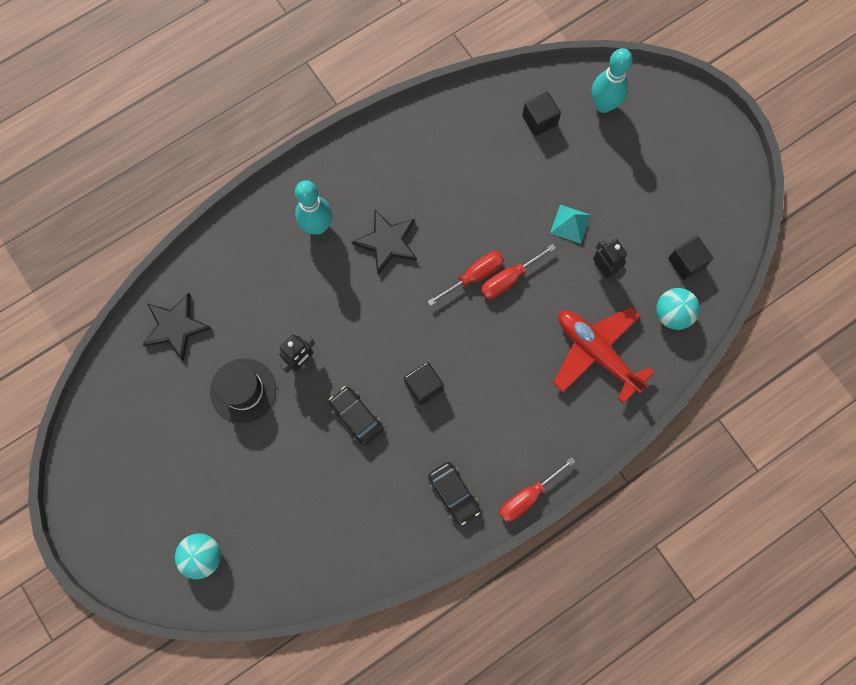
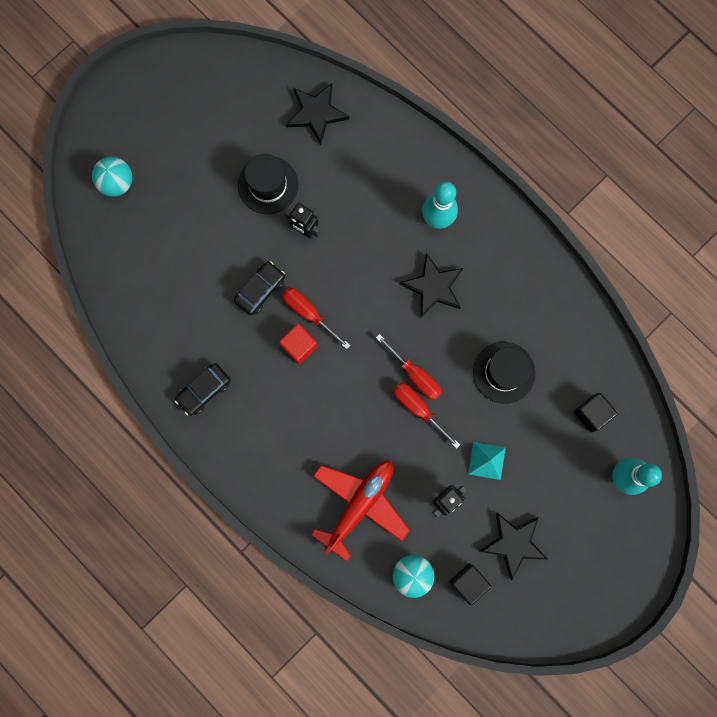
camera: 80 degrees right, 5 degrees up
black cube [404,362,444,405] -> red cube [279,323,318,364]
red screwdriver [499,457,576,522] -> red screwdriver moved to [282,288,351,349]
none -> black hat [473,342,535,404]
none -> black star [480,512,547,581]

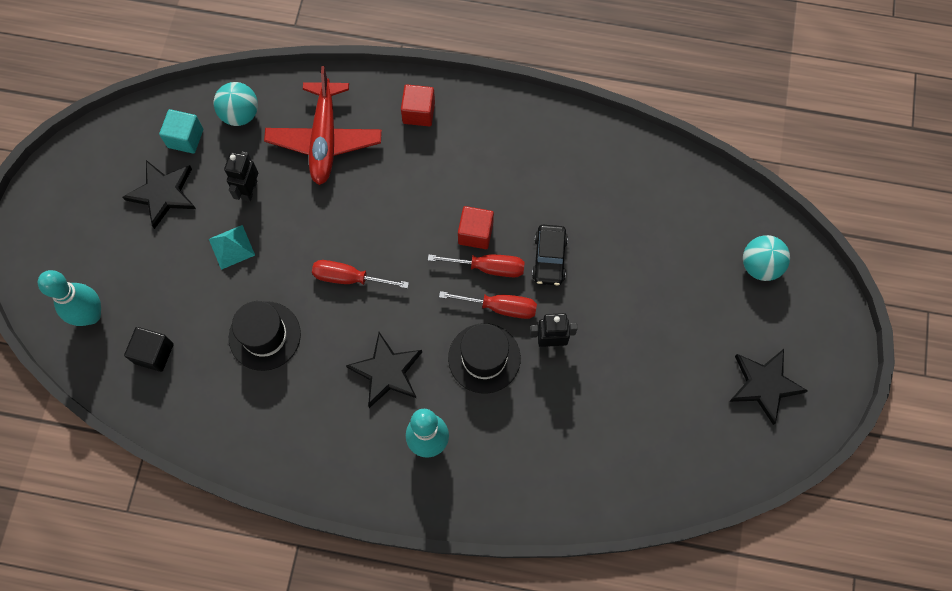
camera: 145 degrees right, 10 degrees down
black car [175,363,231,416] -> none
black hat [238,154,298,214] -> black hat moved to [448,323,521,394]
black star [286,83,349,145] -> black star moved to [729,349,808,425]
red screwdriver [393,382,460,449] -> red screwdriver moved to [439,291,537,319]
black cube [450,563,491,605] -> turquoise cube [159,109,203,154]
none -> red cube [401,84,435,127]

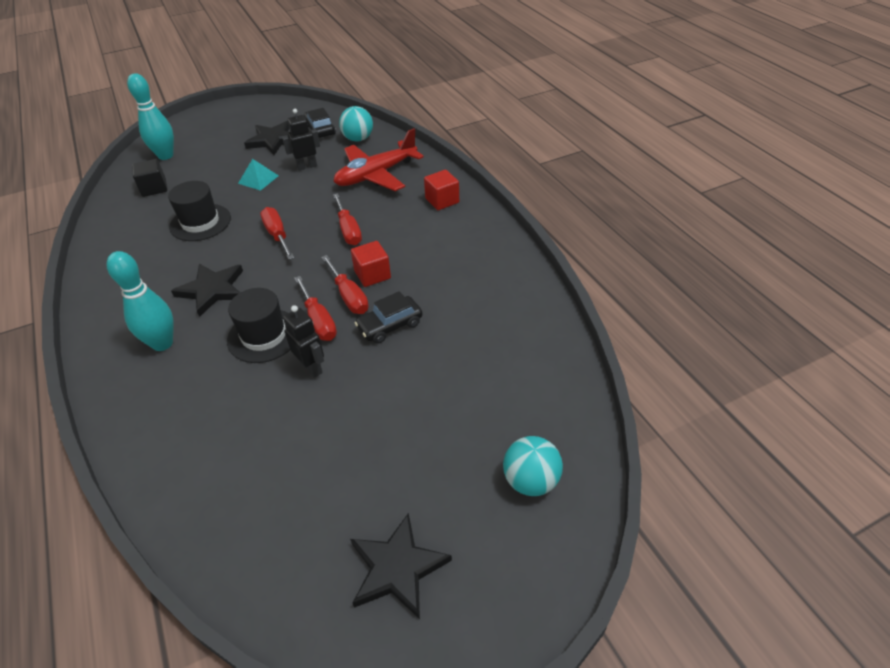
camera: 55 degrees right, 25 degrees down
turquoise cube [159,109,203,154] -> black car [304,108,336,138]
none -> red screwdriver [333,193,362,245]

